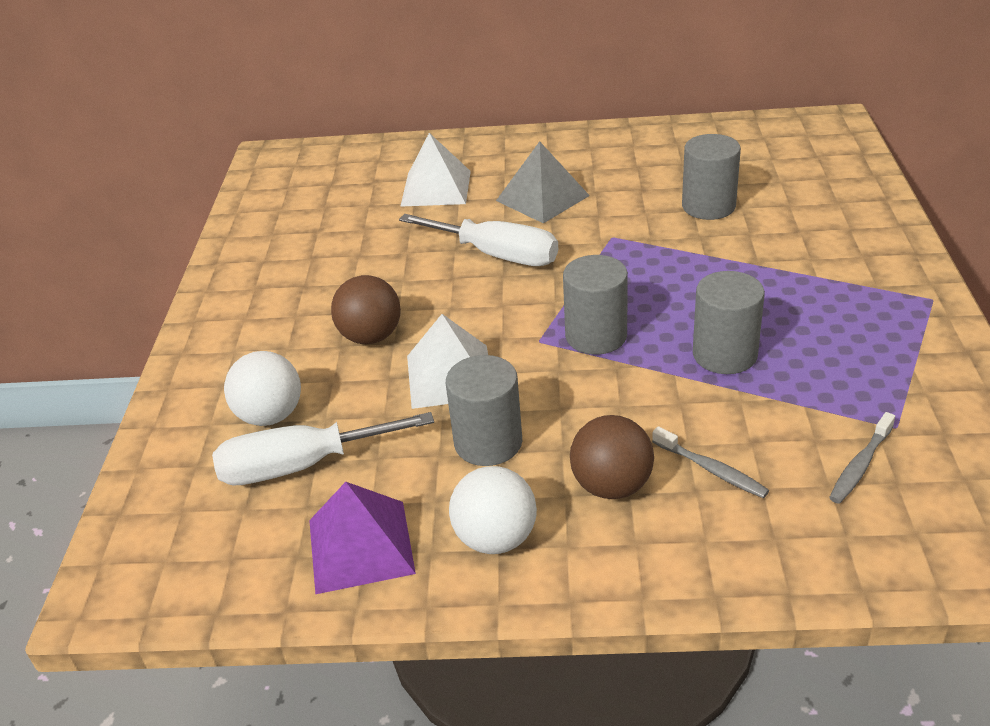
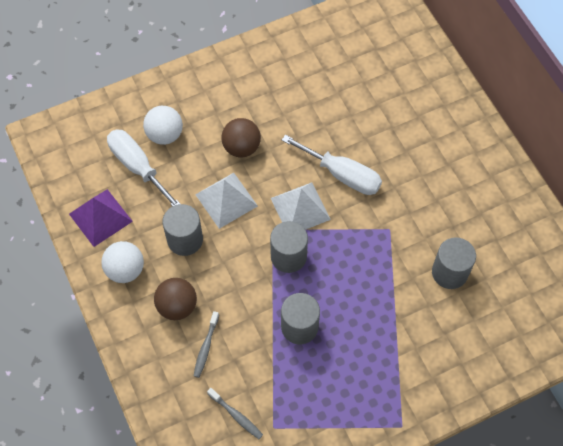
camera: 60 degrees right, 25 degrees up
white screwdriver [399,214,558,266] -> white screwdriver turned 60 degrees counterclockwise [282,135,382,195]
white pyramid [400,133,471,207] -> white pyramid moved to [271,182,331,230]
grey pyramid [496,141,590,223] -> none
grey toothbrush [829,412,895,504] -> grey toothbrush turned 150 degrees counterclockwise [207,388,263,439]

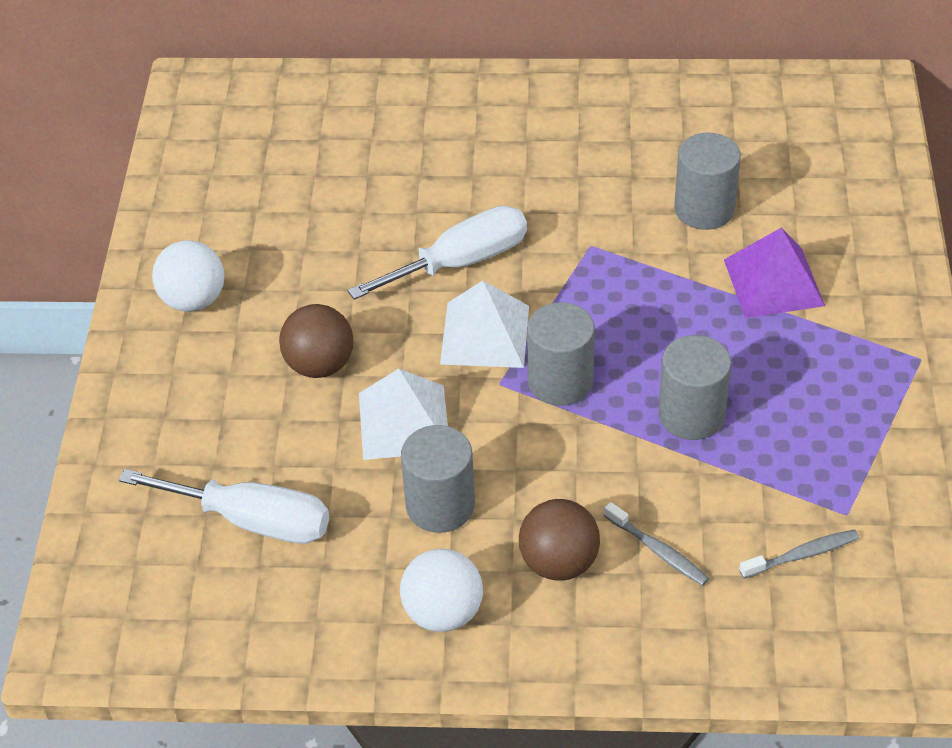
camera: 60 degrees left, 15 degrees down
purple pyramid [69,189,133,247] -> purple pyramid moved to [724,228,825,318]
white screwdriver [107,129,180,206] -> white screwdriver turned 150 degrees counterclockwise [119,469,329,544]
white ball [143,106,183,145] -> white ball moved to [152,240,225,312]

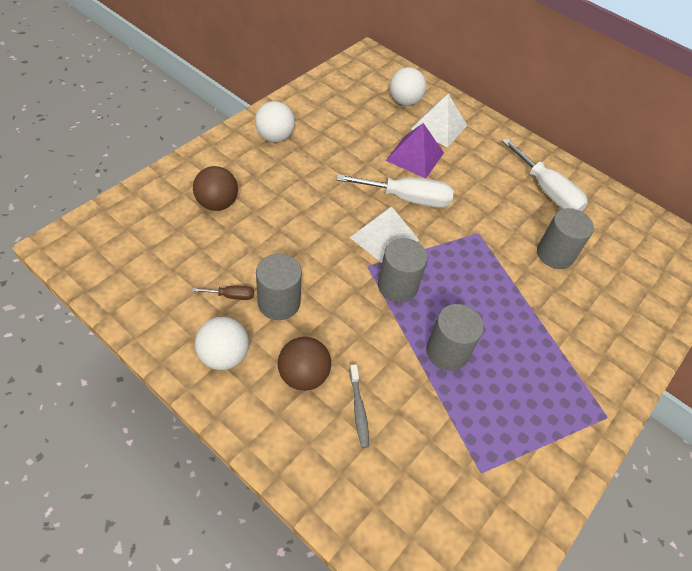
camera: 30 degrees right, 5 degrees up
white screwdriver [119,469,329,544] -> white screwdriver moved to [502,138,588,211]
brown ball [279,304,354,378] -> brown ball moved to [193,166,238,211]
white pyramid [359,369,448,460] -> white pyramid moved to [411,94,467,147]
purple pyramid [724,228,825,318] -> purple pyramid moved to [386,123,444,179]
grey toothbrush [739,529,859,578] -> none
none -> brown screwdriver [192,286,254,300]
none -> white ball [390,67,426,106]

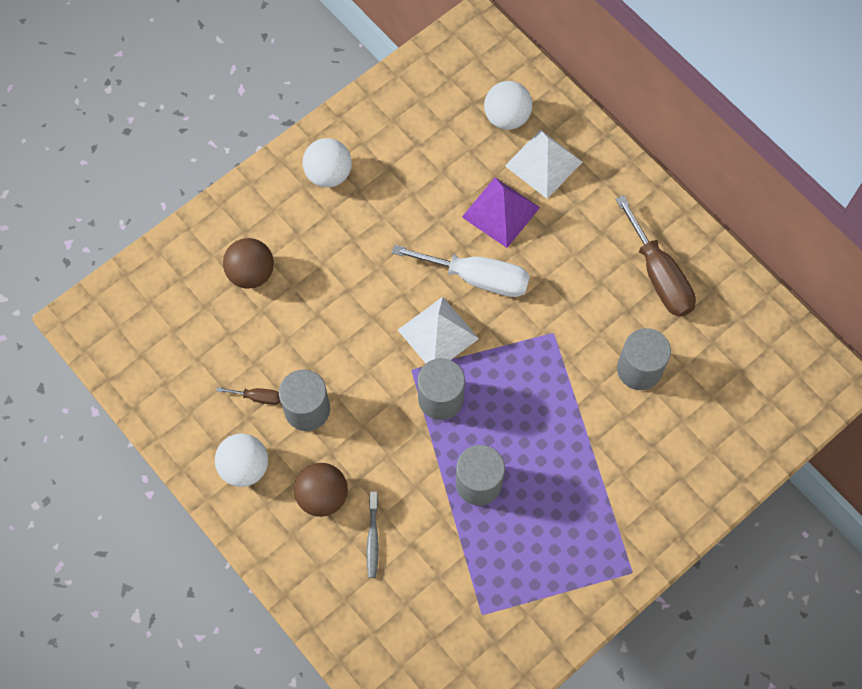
camera: 15 degrees right, 15 degrees up
white screwdriver [502,138,588,211] -> brown screwdriver [616,195,696,317]

